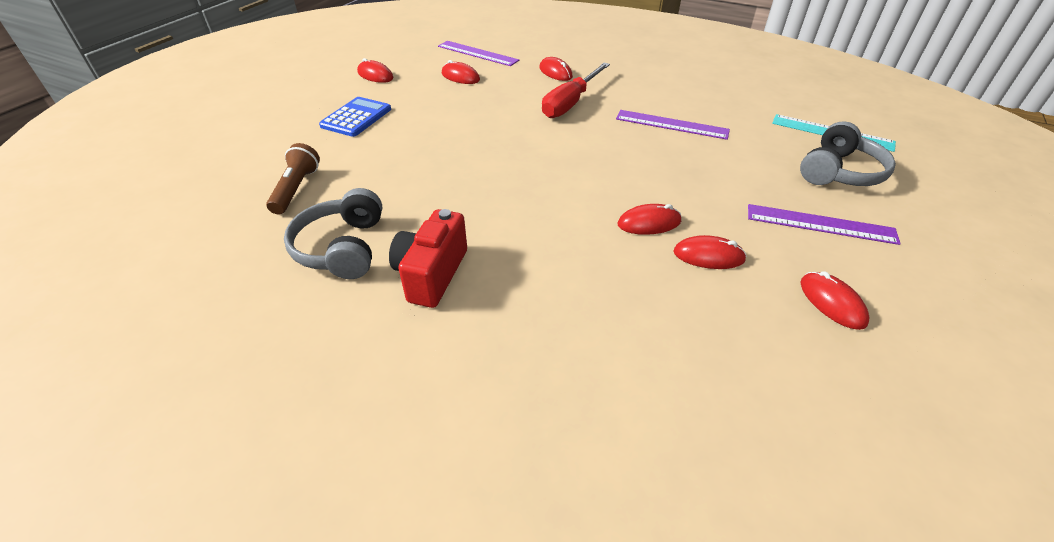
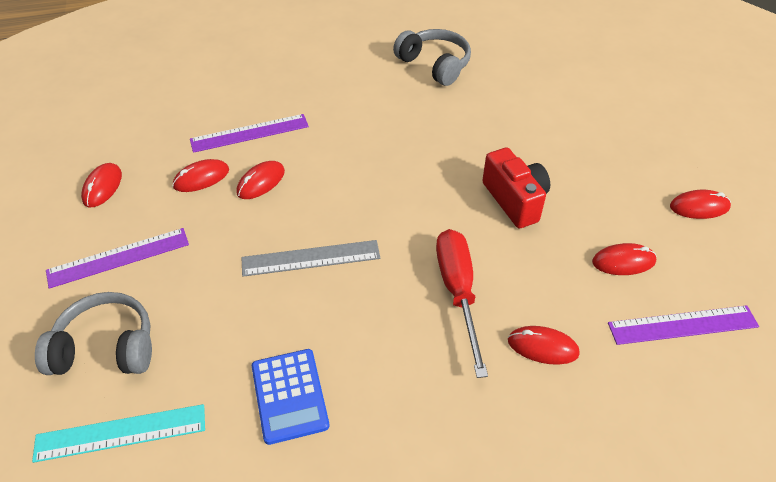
camera: 140 degrees right, 5 degrees up
brown flashlight [266,143,320,214] -> none
blue calculator [319,97,391,137] -> blue calculator moved to [252,349,330,445]
red camera [389,209,467,308] -> red camera moved to [482,148,550,228]
purple ruler [616,110,730,140] -> purple ruler moved to [190,114,309,153]
grey headphones [800,121,896,186] -> grey headphones turned 90 degrees clockwise [35,292,152,375]
red mouse [800,271,869,330] -> red mouse turned 75 degrees clockwise [81,163,122,207]
none -> grey ruler [241,240,380,277]

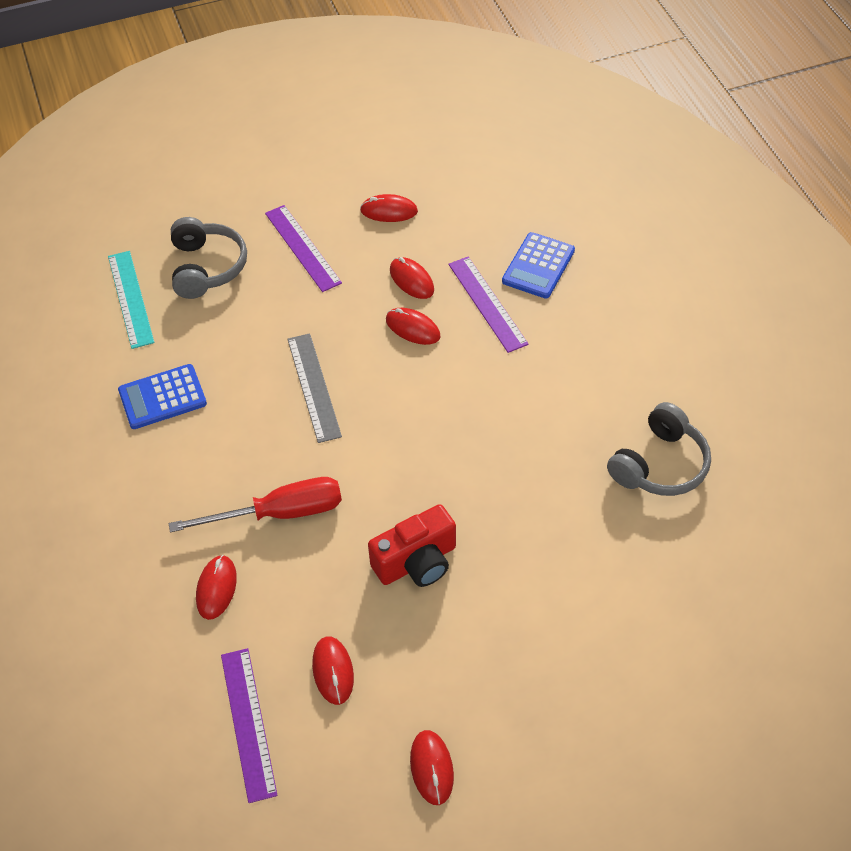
camera: 85 degrees right, 5 degrees up
none -> blue calculator [502,232,575,298]

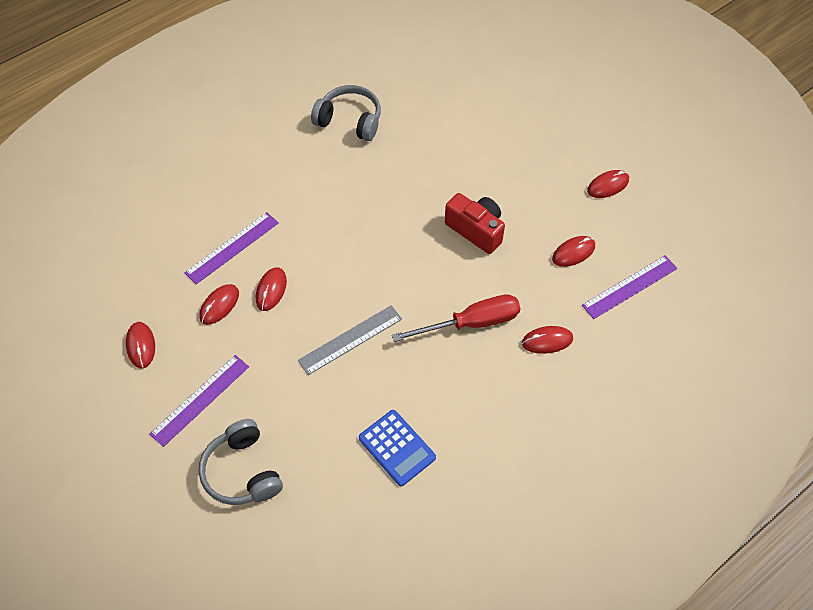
camera: 110 degrees left, 5 degrees up
turquoise ruler [108,251,154,349] -> none
red screwdriver [169,477,342,532] -> red screwdriver turned 105 degrees clockwise [392,294,520,342]
grey headphones [171,217,247,299] -> grey headphones turned 90 degrees counterclockwise [199,419,283,505]
blue calculator [502,232,575,298] -> none

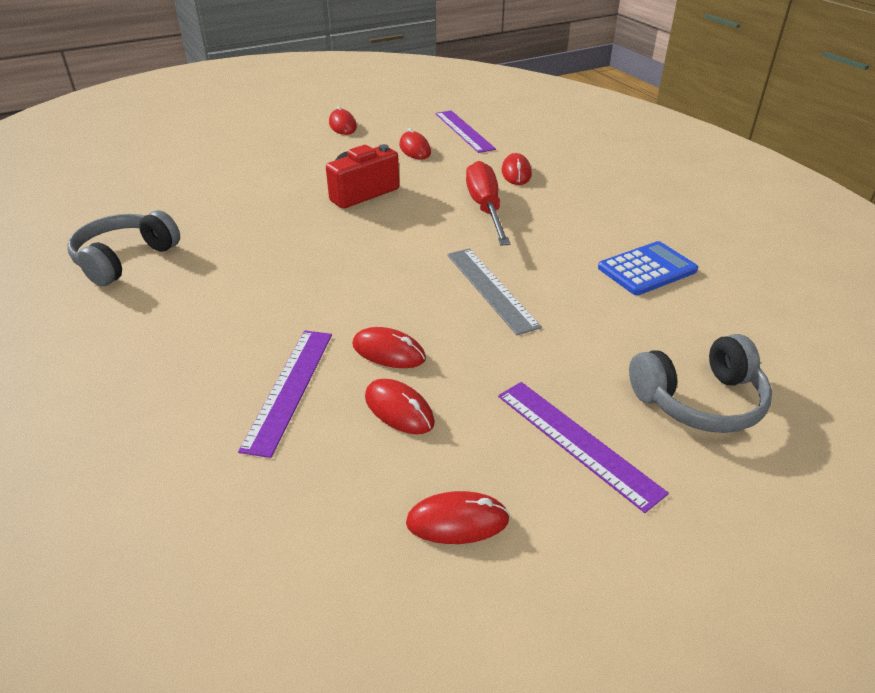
camera: 80 degrees left, 20 degrees down
purple ruler [184,212,278,284] -> purple ruler turned 45 degrees clockwise [238,331,332,458]

